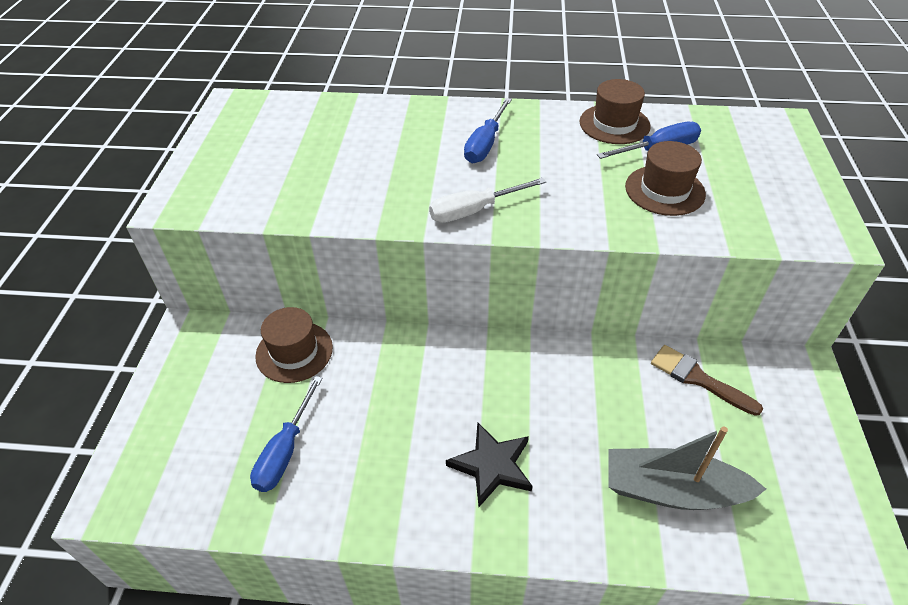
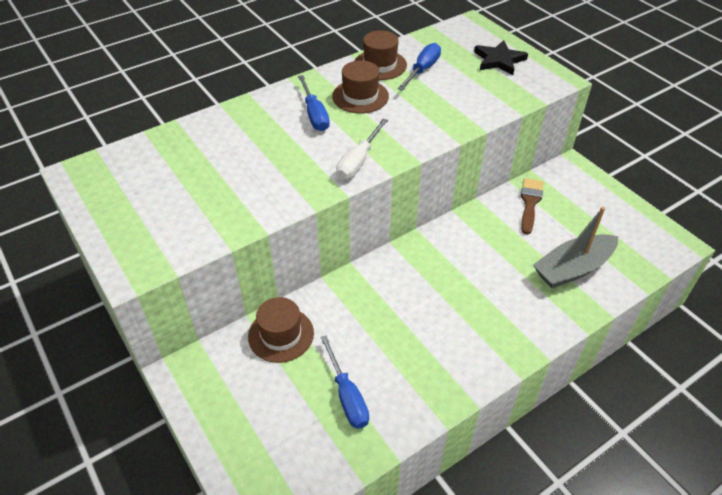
camera: 40 degrees left, 0 degrees up
black star [446,422,532,507] -> black star moved to [474,40,528,75]
brown hat [625,141,706,216] -> brown hat moved to [332,60,389,113]
brown brush [651,345,763,416] -> brown brush turned 105 degrees clockwise [521,178,543,234]

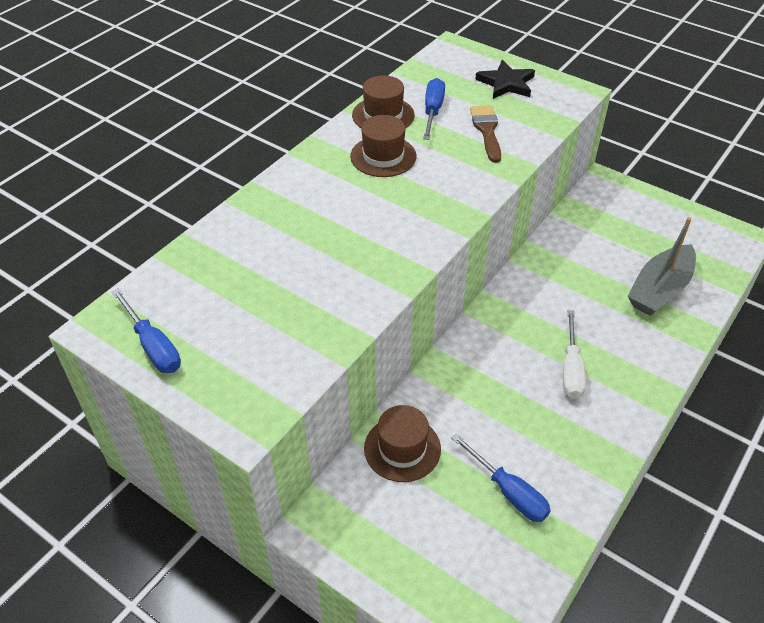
camera: 20 degrees left, 0 degrees up
blue screwdriver [298,75,330,131] -> blue screwdriver moved to [112,289,181,373]
white screwdriver [336,119,388,179] -> white screwdriver moved to [563,310,586,399]
brown brush [521,178,543,234] -> brown brush moved to [470,105,501,163]

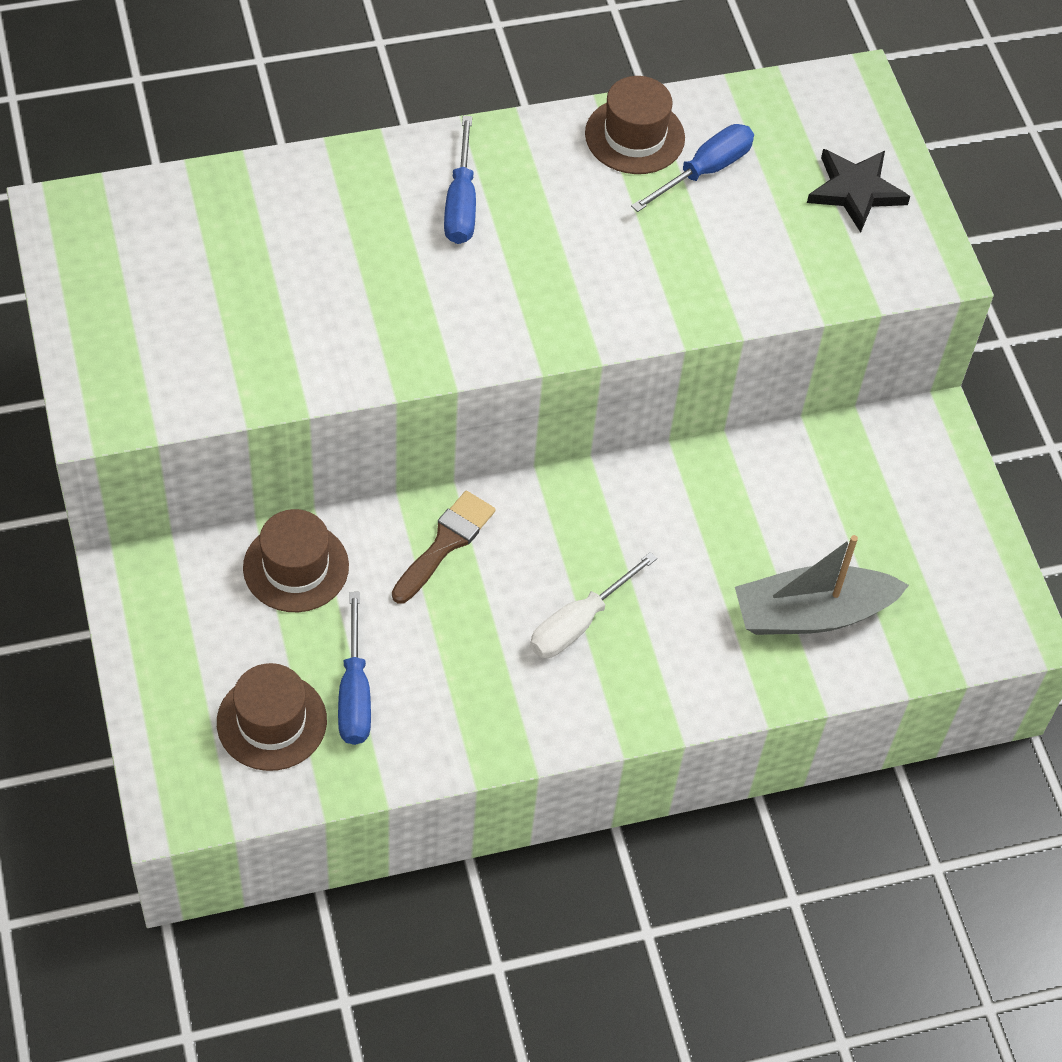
camera: 35 degrees right, 10 degrees up
blue screwdriver [112,289,181,373] -> blue screwdriver moved to [444,116,476,244]
brown hat [350,115,416,177] -> brown hat moved to [217,663,327,771]
brown brush [470,105,501,163] -> brown brush moved to [392,491,495,604]

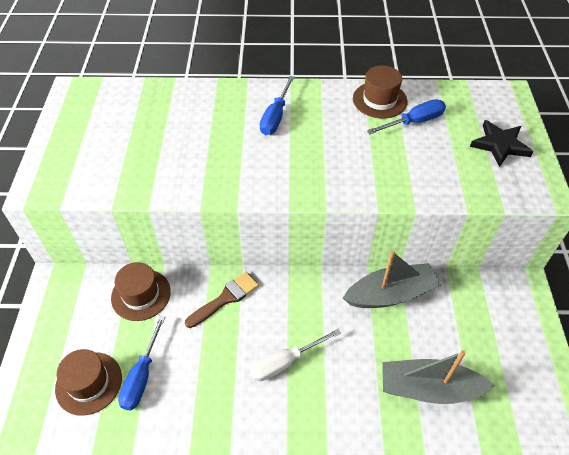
camera: 20 degrees right, 5 degrees down
none -> grey boat [343,251,441,308]

